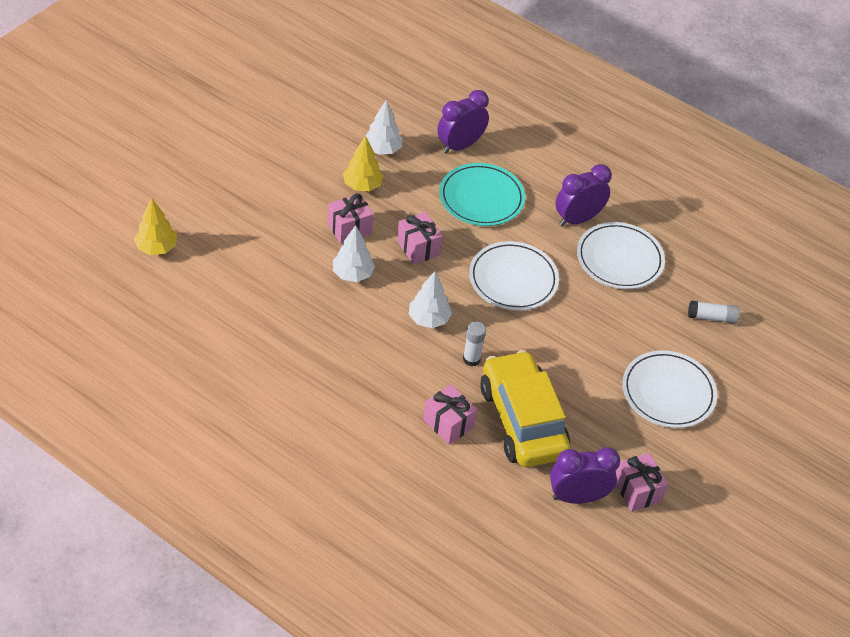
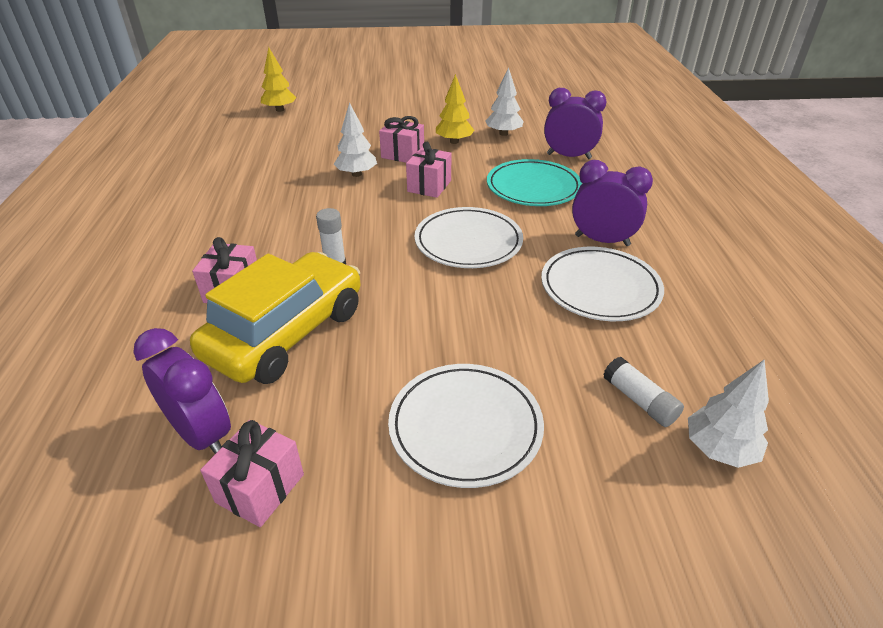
camera: 55 degrees right, 10 degrees down
white tree [409,271,452,328] -> white tree moved to [688,360,769,468]

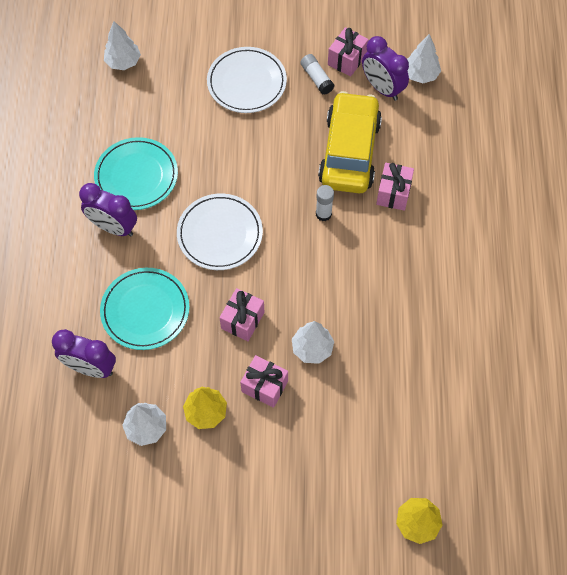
camera: 175 degrees left, 25 degrees up
yellow car [190,252,360,384] -> yellow car turned 150 degrees clockwise [318,91,382,193]
white plate [541,247,664,321] -> turquoise plate [94,137,178,210]
white glue stick [603,357,684,427] -> white glue stick moved to [300,54,334,95]
none -> white tree [407,34,441,83]

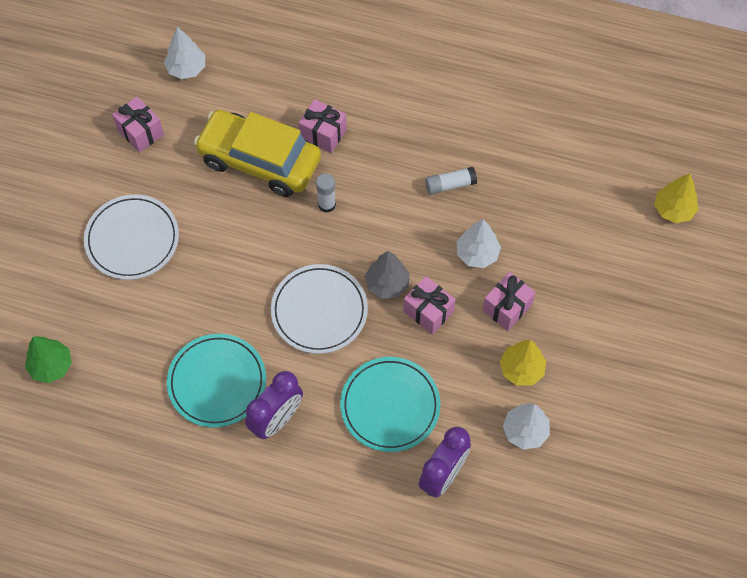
camera: 75 degrees left, 0 degrees up
white tree [104,21,141,70] -> green tree [25,336,72,383]
white glue stick [300,54,334,95] -> white glue stick moved to [425,167,477,195]
purple clock [362,36,409,101] -> none
none -> grey tree [365,251,410,299]

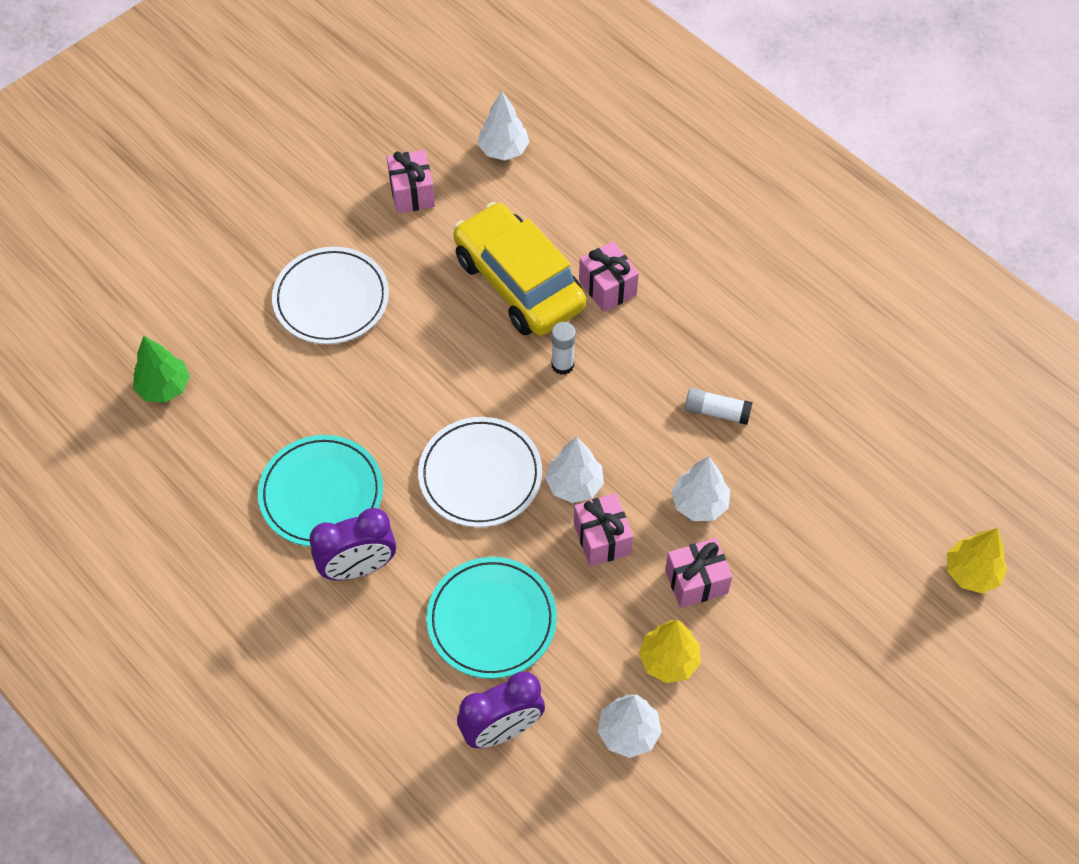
camera: 30 degrees right, 5 degrees down
grey tree [365,251,410,299] -> white tree [545,437,604,503]

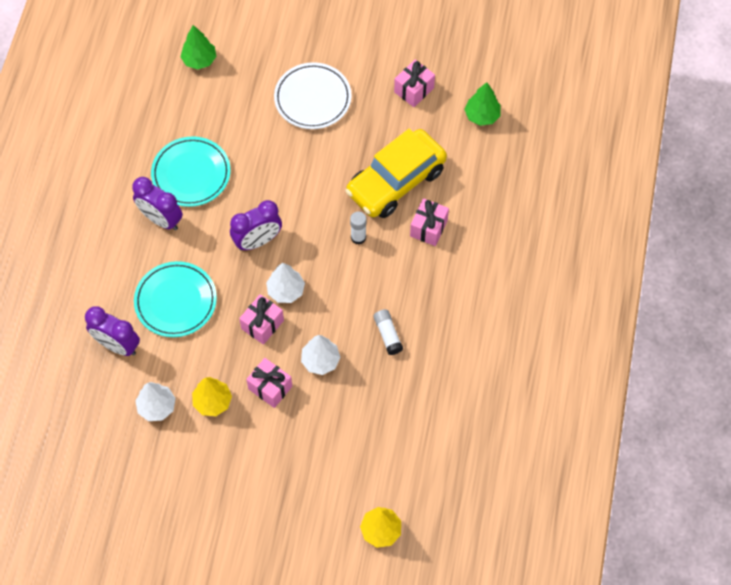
camera: 55 degrees right, 5 degrees up
white plate [418,417,542,527] -> purple clock [230,200,282,251]
yellow car [453,202,586,336] -> yellow car turned 150 degrees counterclockwise [345,129,447,218]
white tree [478,91,529,161] -> green tree [464,82,501,126]

